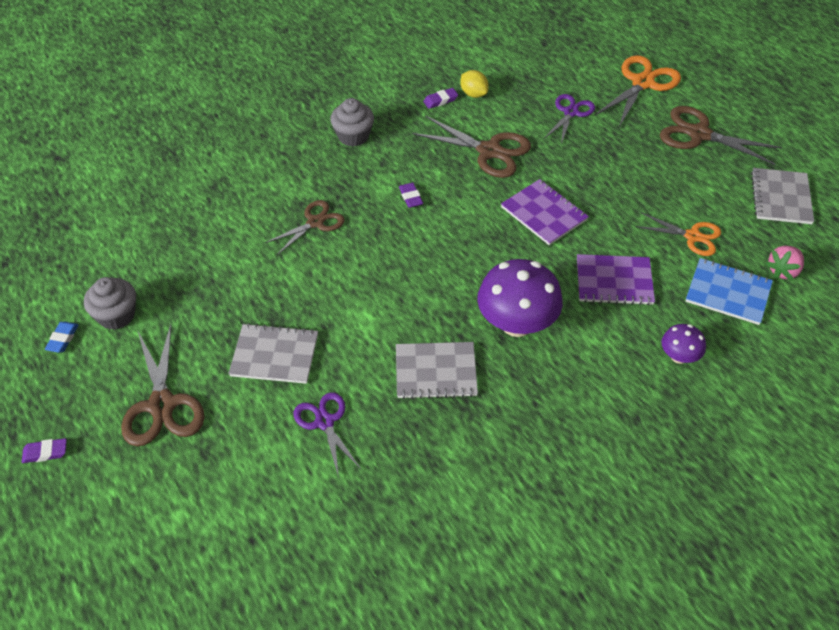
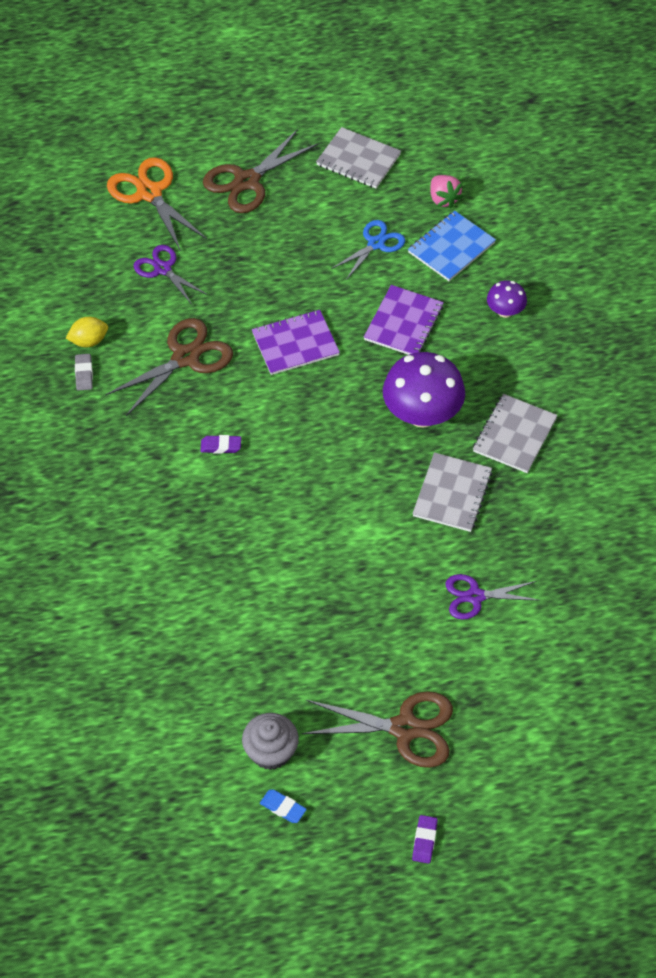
camera: 70 degrees left, 5 degrees up
grey notebook [228,323,318,384] -> grey notebook moved to [473,394,558,473]
brown scissors [265,200,345,255] -> none
grey cupcake [330,98,374,147] -> none
purple eraser [423,88,458,109] -> grey eraser [75,354,93,391]
orange scissors [636,212,721,256] -> blue scissors [331,220,405,280]

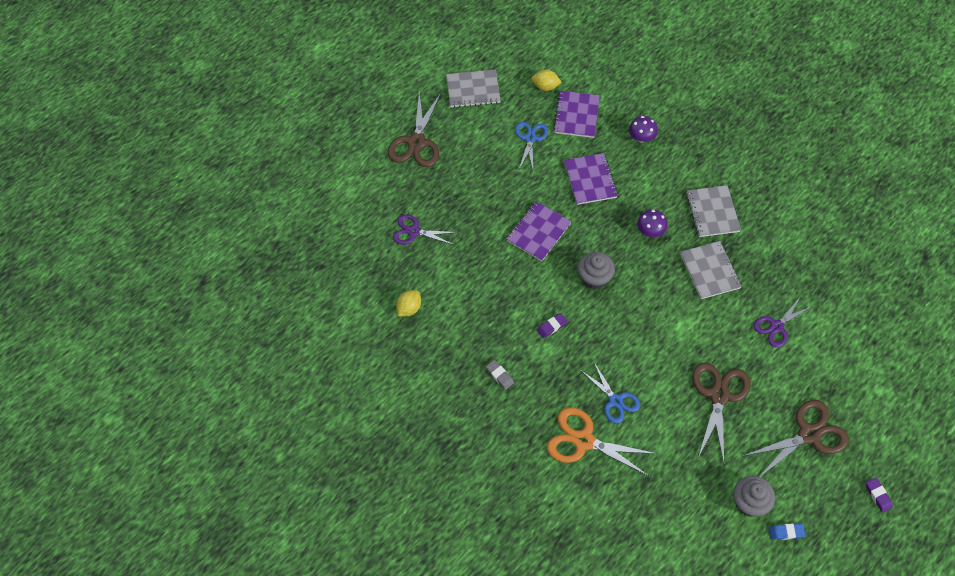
camera: 35 degrees left, 5 degrees up
grey eraser [75,354,93,391] -> grey eraser moved to [486,360,514,390]
brown scissors [105,318,233,416] -> brown scissors moved to [692,362,751,463]
orange scissors [107,157,207,251] -> orange scissors moved to [547,407,658,477]
purple mushroom [383,352,465,427] -> purple mushroom [637,210,668,237], size x0.51
blue notebook [408,211,496,281] -> purple notebook [553,90,600,138]
pink strawberry [430,175,463,209] -> yellow lemon [532,70,562,91]
none -> grey cupcake [578,252,615,289]
none -> blue scissors [582,362,640,424]

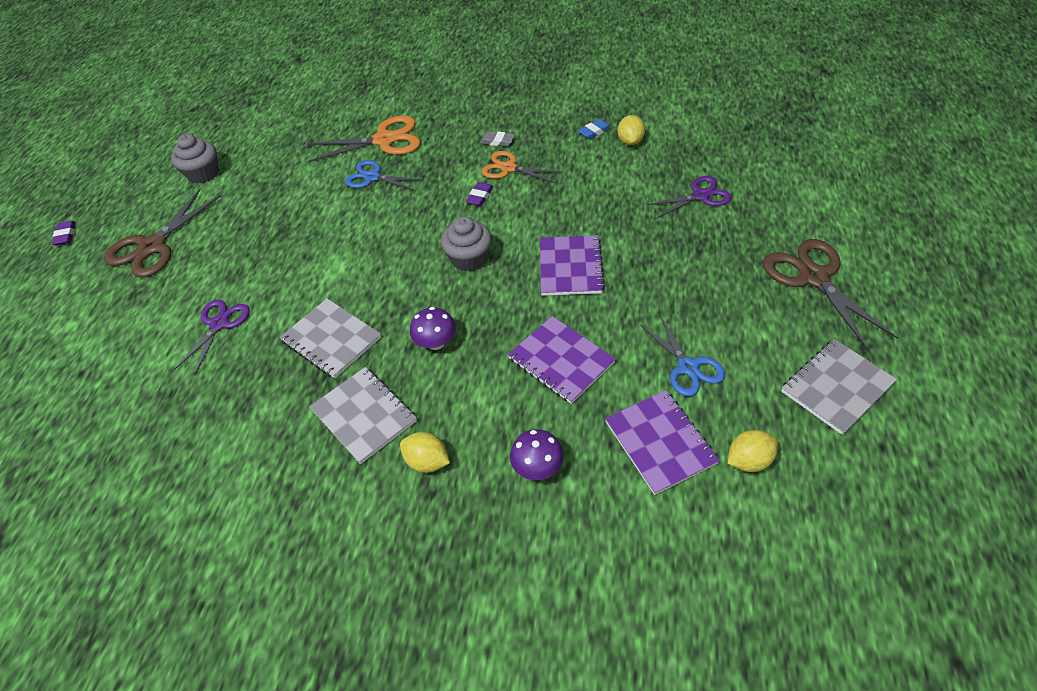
camera: 150 degrees right, 10 degrees down
brown scissors [692,362,751,463] -> none
blue eraser [769,524,806,540] -> blue eraser moved to [578,119,611,139]
purple eraser [866,478,893,513] -> purple eraser turned 45 degrees clockwise [52,221,76,246]
none -> yellow lemon [400,432,450,473]
none -> orange scissors [482,151,561,183]

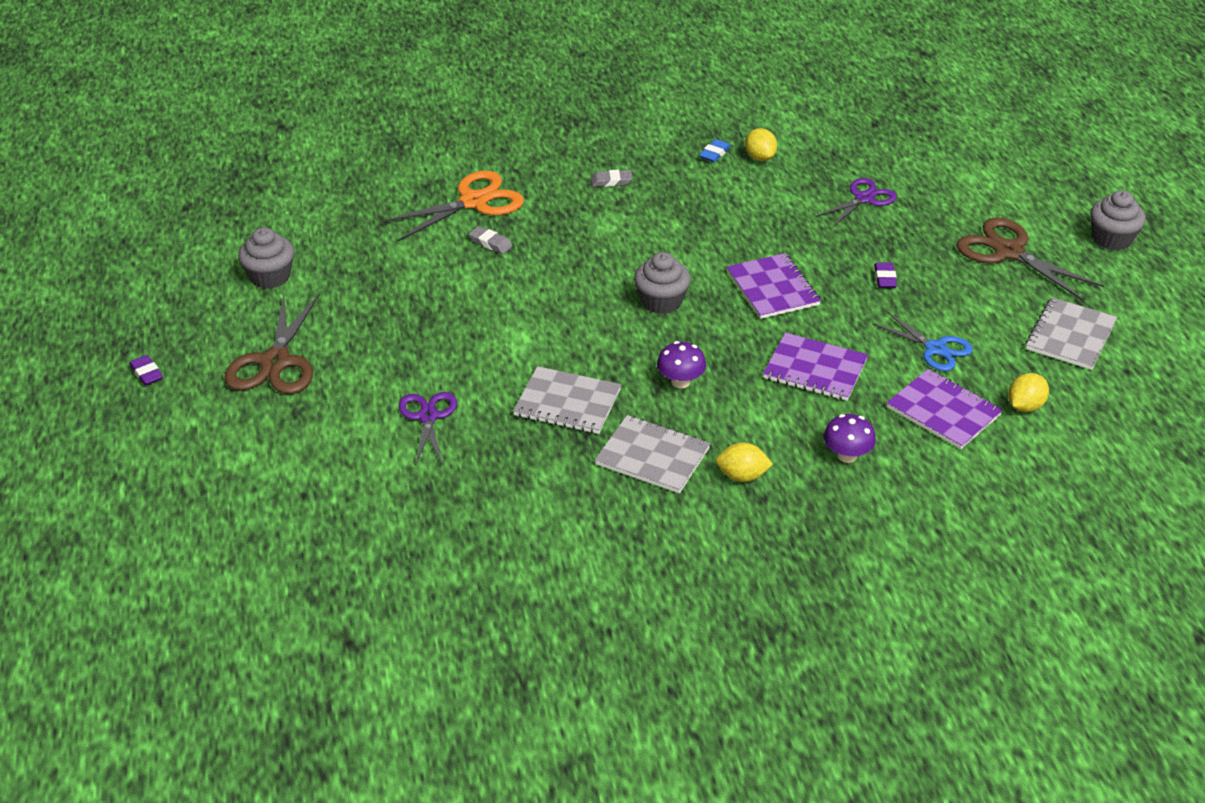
camera: 25 degrees left, 10 degrees down
blue scissors [345,160,424,191] -> grey eraser [469,226,512,254]
purple eraser [466,182,493,206] -> purple eraser moved to [874,262,897,288]
orange scissors [482,151,561,183] -> none
none -> grey cupcake [1090,190,1146,250]

